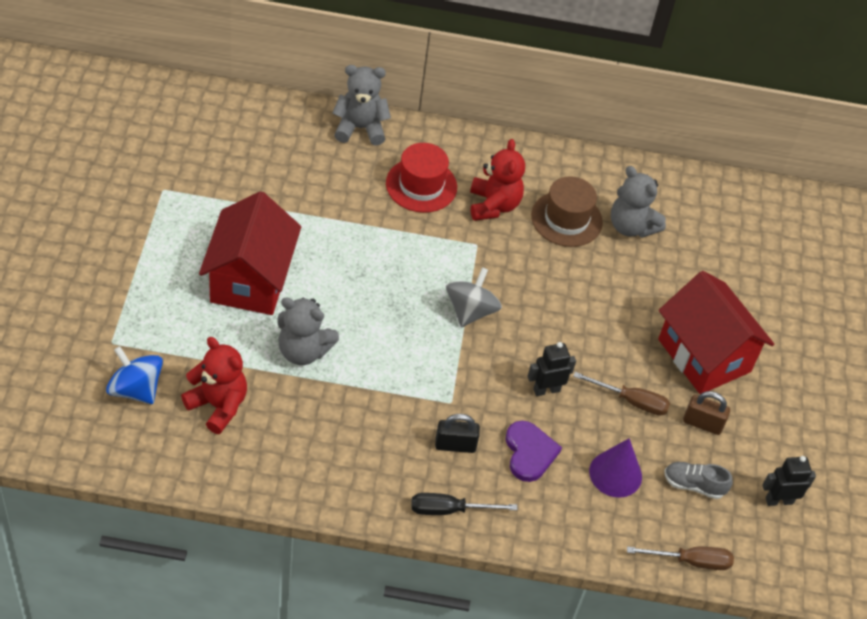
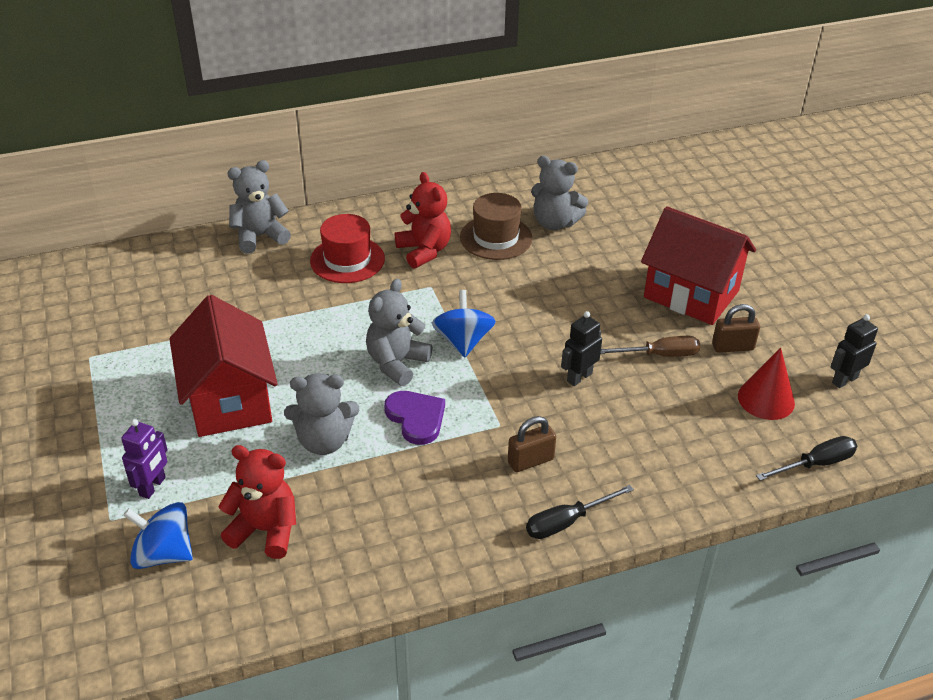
camera: 20 degrees left, 10 degrees down
black padlock [435,414,480,453] -> brown padlock [508,416,556,472]
grey spinning top [446,267,502,327] -> blue spinning top [432,290,496,357]
purple heart [506,421,562,482] -> purple heart moved to [384,391,445,445]
purple cone [589,438,642,498] -> none
brown screwdriver [627,547,734,570] -> black screwdriver [756,436,857,481]
grey shoe [665,462,733,499] -> red cone [738,348,795,420]
none -> purple robot [121,419,168,499]
none -> grey teddy bear [366,279,432,386]

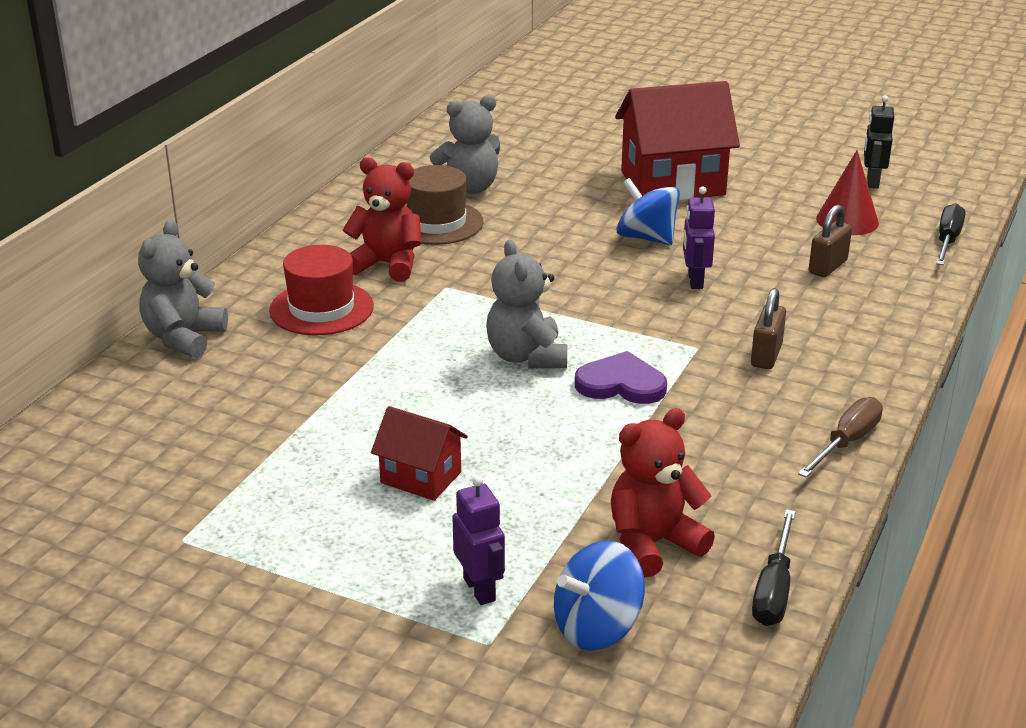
camera: 45 degrees left, 10 degrees down
red house [169,295,278,437] -> red house [371,406,468,501], size x0.52
grey teddy bear [284,373,359,455] -> none
blue spinning top [432,290,496,357] -> blue spinning top moved to [616,178,680,245]
black screwdriver [526,485,634,539] -> black screwdriver moved to [752,509,796,626]
black robot [561,311,602,386] -> purple robot [683,186,715,289]
brown screwdriver [600,336,700,357] -> brown screwdriver moved to [798,397,883,477]
brown padlock [712,304,760,353] -> brown padlock moved to [809,205,852,277]

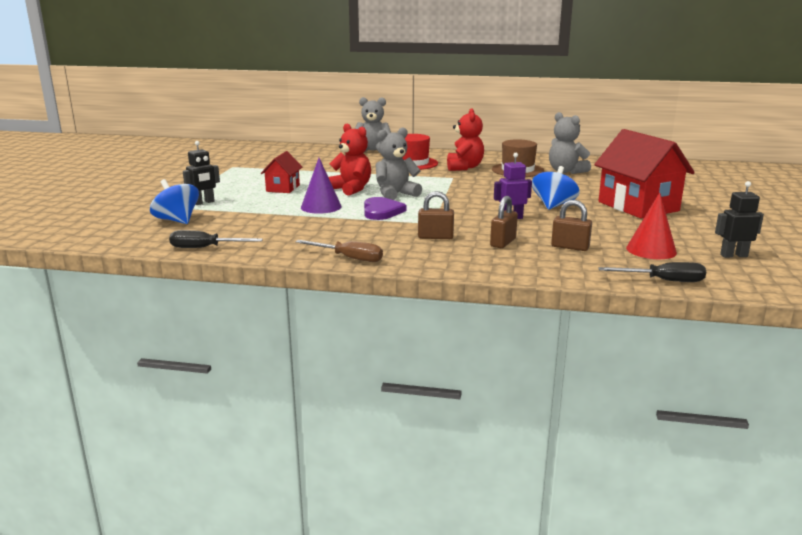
camera: 75 degrees right, 10 degrees down
purple robot [452,476,505,605] -> black robot [183,141,220,205]
red teddy bear [611,408,715,578] -> red teddy bear moved to [328,124,371,196]
none -> purple cone [301,158,341,214]
none -> brown padlock [490,196,518,248]

